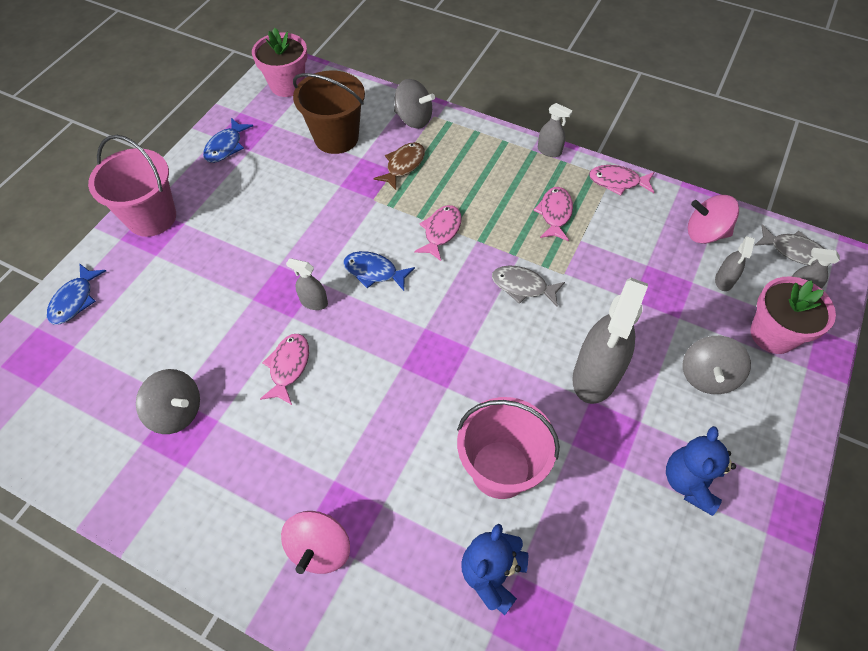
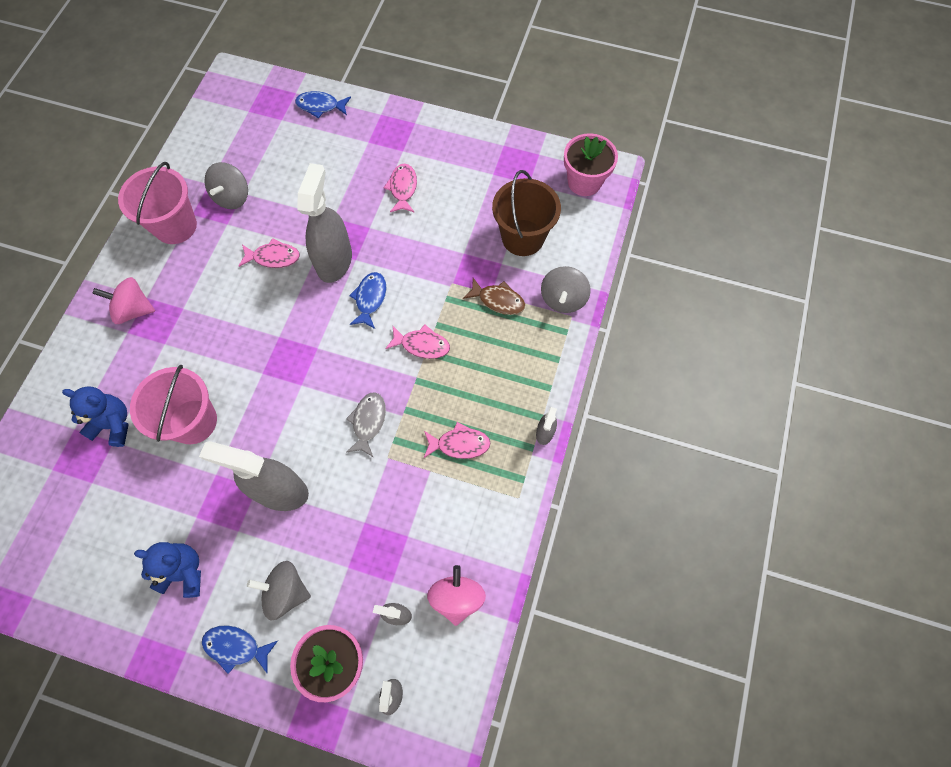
camera: 80 degrees right, 10 degrees up
pink bucket [88,135,176,237] -> pink bucket moved to [118,162,197,244]
blue fish [203,118,253,163] -> blue fish moved to [202,625,278,674]
grey spray bottle [286,258,328,310] -> grey spray bottle [297,163,352,283], size x2.17
pink fish [589,165,654,196] -> pink fish moved to [383,164,417,212]
grey fish [754,224,824,265] -> none

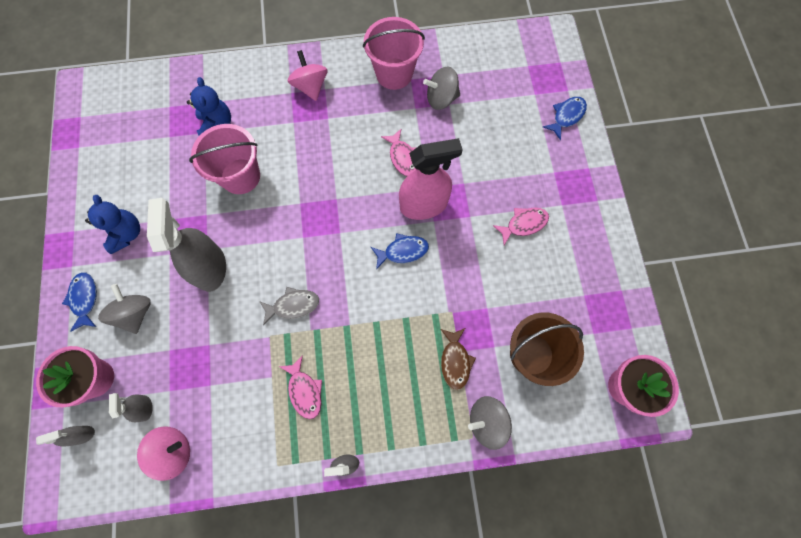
camera: 65 degrees right, 5 degrees up
blue fish [295,91,351,118] -> blue fish turned 60 degrees clockwise [543,97,587,140]
grey spray bottle [297,163,352,283] -> pink spray bottle [399,138,463,220]
pink fish [385,325,450,359] -> none

